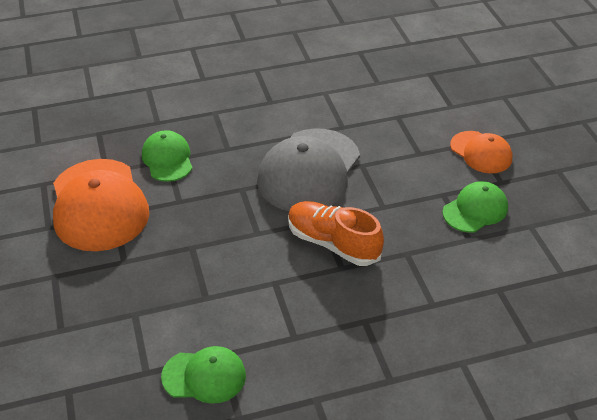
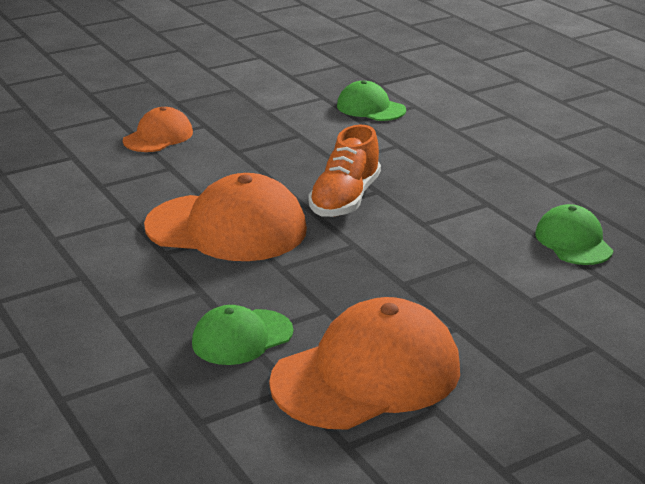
camera: 105 degrees left, 15 degrees down
grey cap [257,128,360,211] -> orange cap [144,173,307,261]
green cap [443,181,508,233] -> green cap moved to [337,80,406,121]

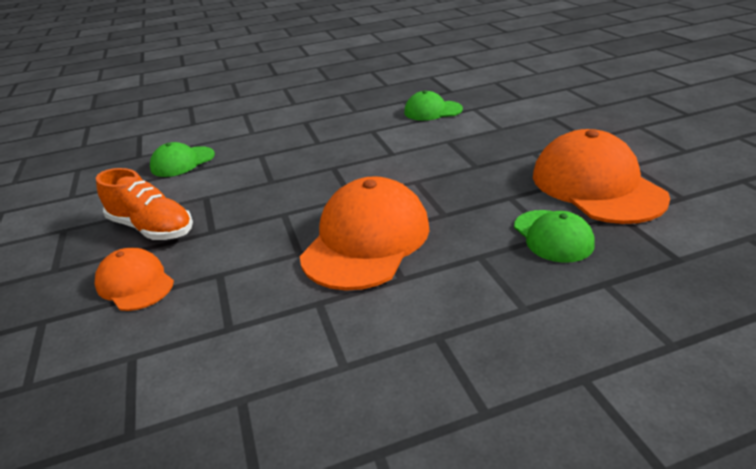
camera: 75 degrees left, 5 degrees up
orange shoe [309,125,381,217] -> orange shoe moved to [96,168,193,240]

